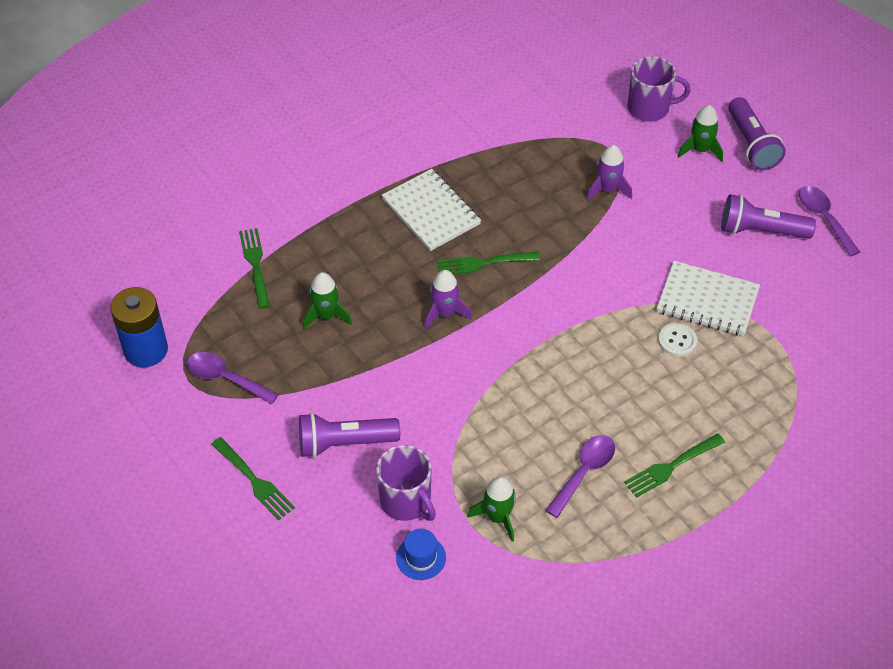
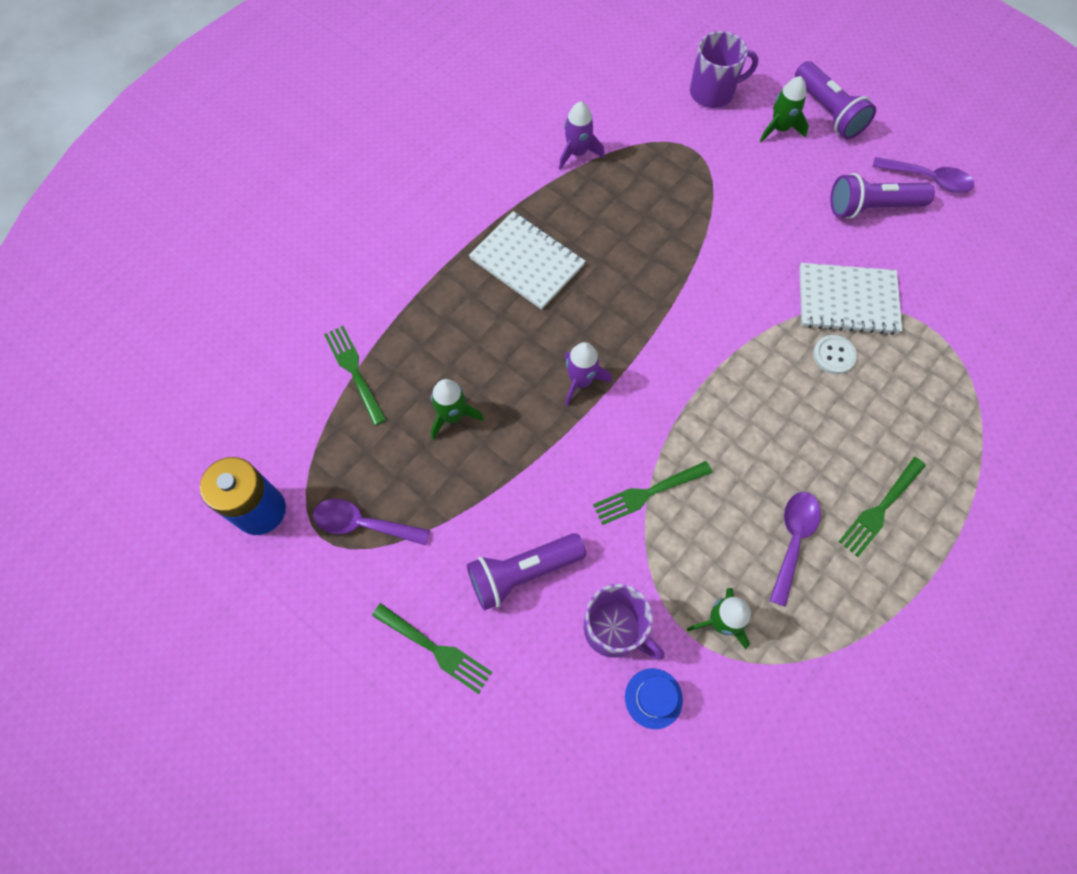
camera: 15 degrees left, 15 degrees up
green fork [437,252,540,275] -> green fork moved to [593,461,712,525]
purple rocket [586,145,632,201] -> purple rocket moved to [559,102,605,170]
purple spoon [799,186,860,257] -> purple spoon turned 150 degrees clockwise [872,157,974,193]

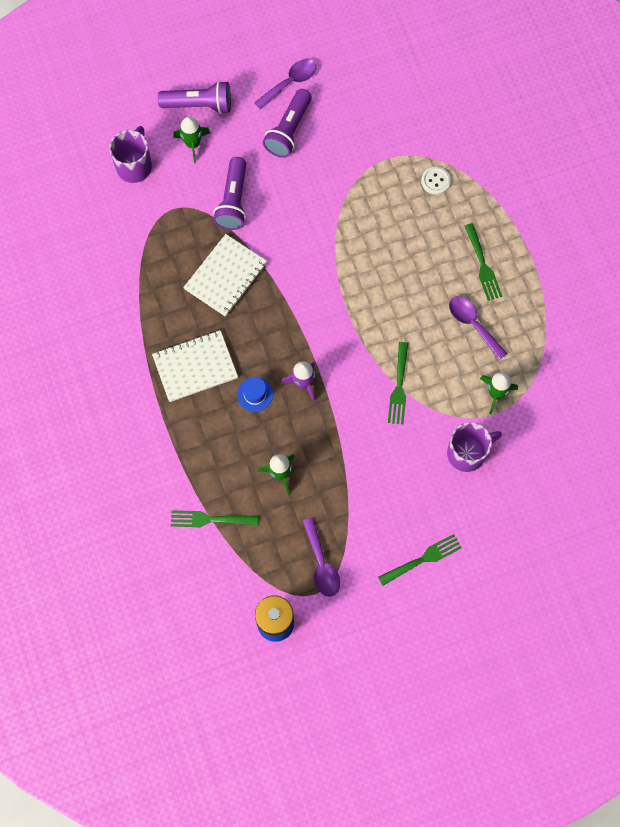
camera: 60 degrees left, 5 degrees up
purple spoon [313,499,430,545] -> purple spoon turned 60 degrees counterclockwise [302,518,340,597]
purple flashlight [467,533,586,611] -> purple flashlight moved to [213,157,247,230]
purple rocket [559,102,605,170] -> none
blue hat [625,668,683,729] -> blue hat moved to [237,377,273,412]
white notebook [799,263,902,335] -> white notebook moved to [183,234,267,317]
white button [813,335,857,374] -> white button moved to [421,167,451,195]

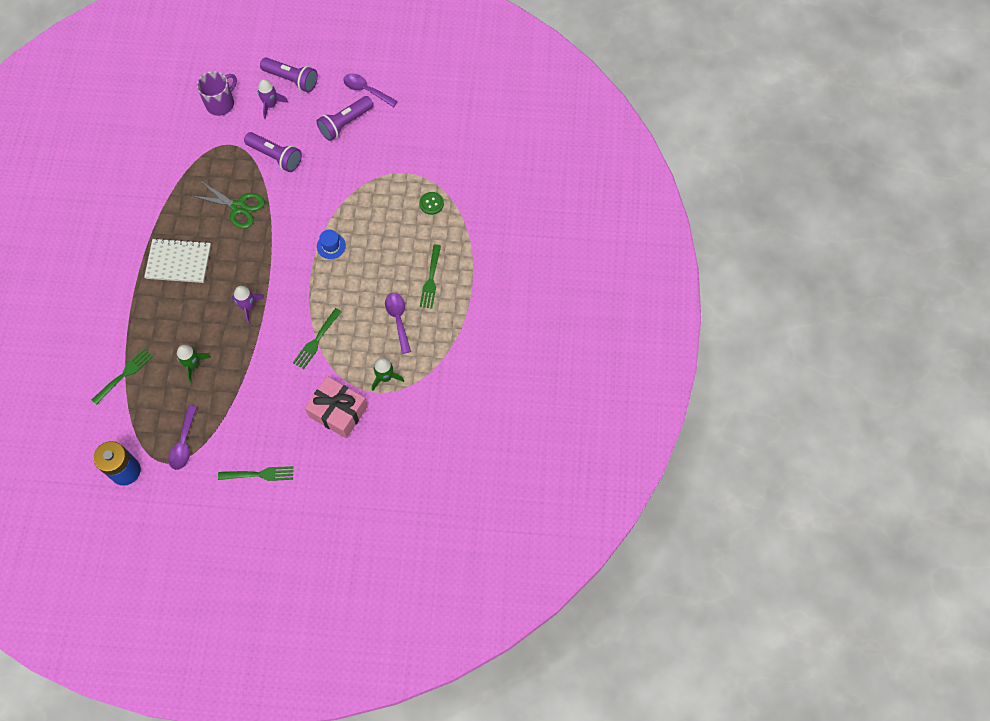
camera: 25 degrees right, 5 degrees down
green fork [171,510,259,527] -> green fork turned 105 degrees clockwise [92,349,153,405]
green rocket [173,116,210,163] -> purple rocket [258,79,288,119]
white notebook [183,234,267,317] -> green scissors [192,182,265,229]
purple flashlight [213,157,247,230] -> purple flashlight turned 90 degrees counterclockwise [244,132,302,172]
blue hat [237,377,273,412] -> blue hat moved to [317,229,346,259]
purple spoon [254,59,316,109] -> purple spoon turned 135 degrees counterclockwise [343,73,398,107]
white button [421,167,451,195] -> green button [420,192,444,215]
purple mug [447,422,502,472] -> pink gift [305,376,368,438]

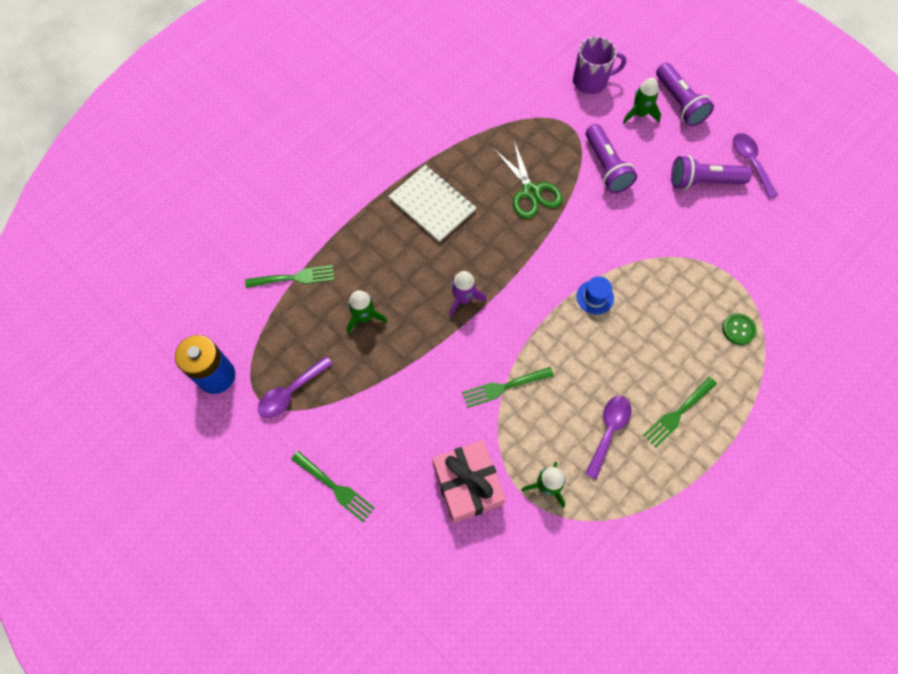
camera: 40 degrees right, 0 degrees up
purple rocket [258,79,288,119] -> green rocket [623,78,661,124]

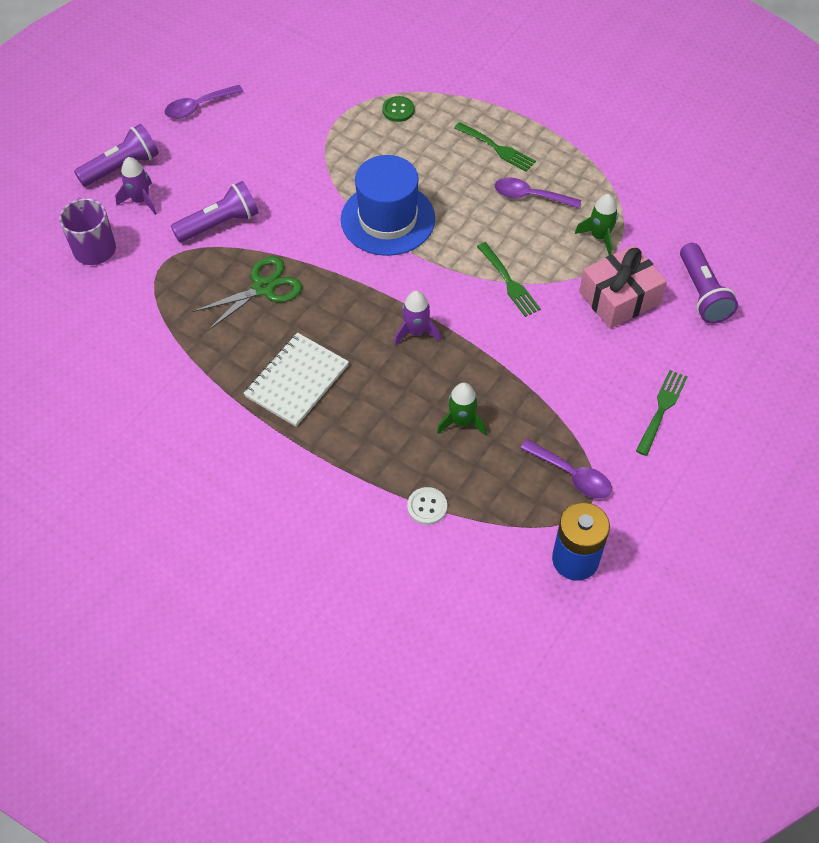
camera: 100 degrees left, 10 degrees down
green fork [245,265,335,288] -> white button [407,487,447,525]
blue hat [577,276,614,315] -> blue hat [341,155,435,256], size x2.35
green rocket [623,78,661,124] -> purple rocket [115,157,157,215]
purple flashlight [671,155,752,190] -> purple flashlight moved to [680,243,738,324]

